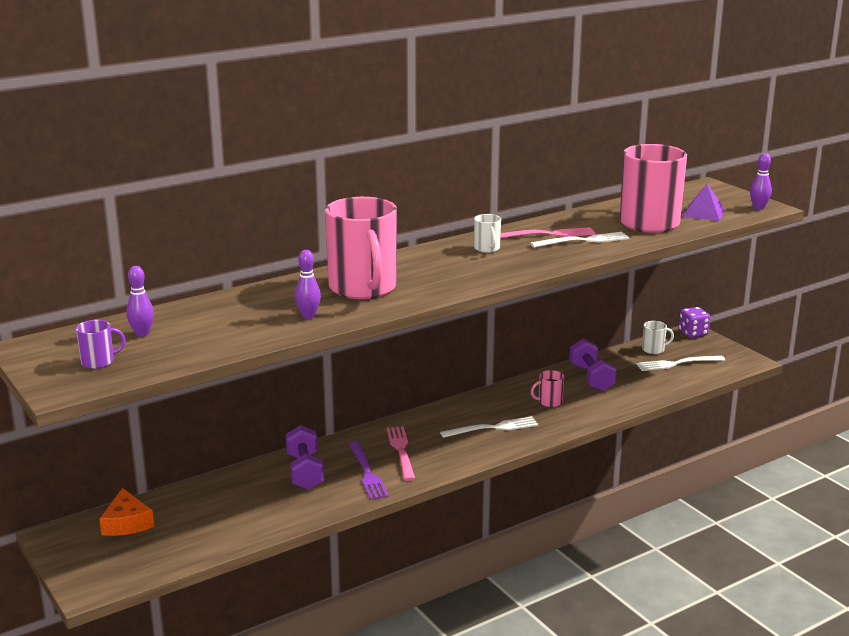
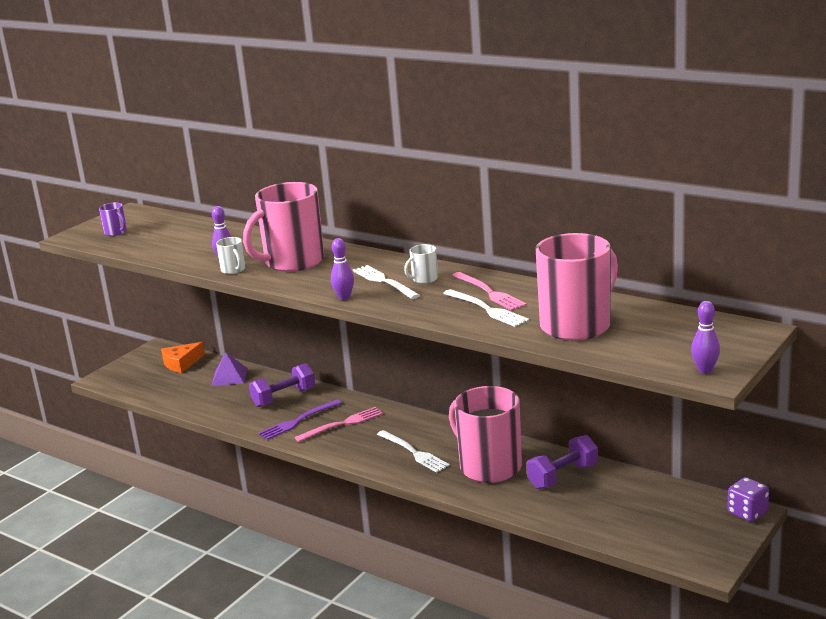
camera: 70 degrees right, 0 degrees up
purple bowling pin [126,266,154,337] -> purple bowling pin moved to [331,238,354,300]
pink mug [531,370,564,407] -> pink mug [449,386,522,483], size x2.42
white fork [636,356,725,371] -> white fork moved to [353,265,420,299]
white mug [642,321,674,354] -> white mug moved to [216,237,245,274]
purple pyramid [683,184,725,221] -> purple pyramid moved to [211,352,248,386]

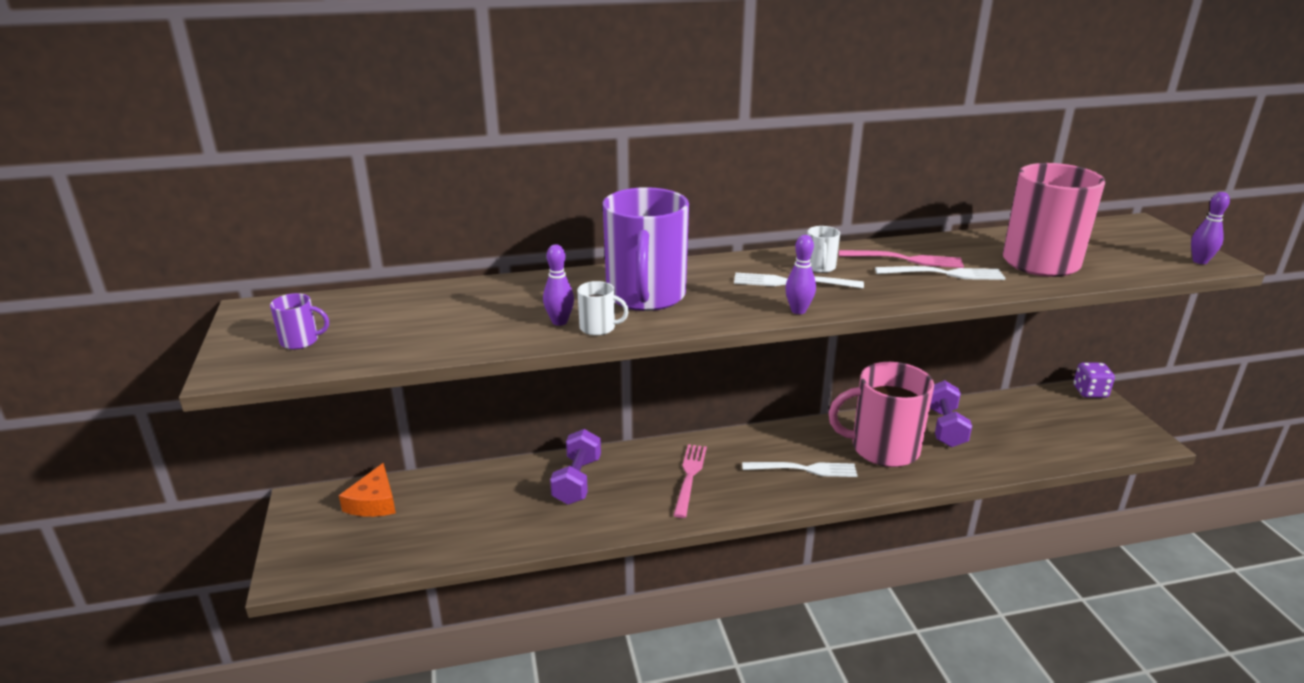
camera: 50 degrees left, 5 degrees up
purple pyramid [211,352,248,386] -> none
pink mug [243,182,325,272] -> purple mug [603,187,689,311]
purple fork [259,400,342,440] -> none

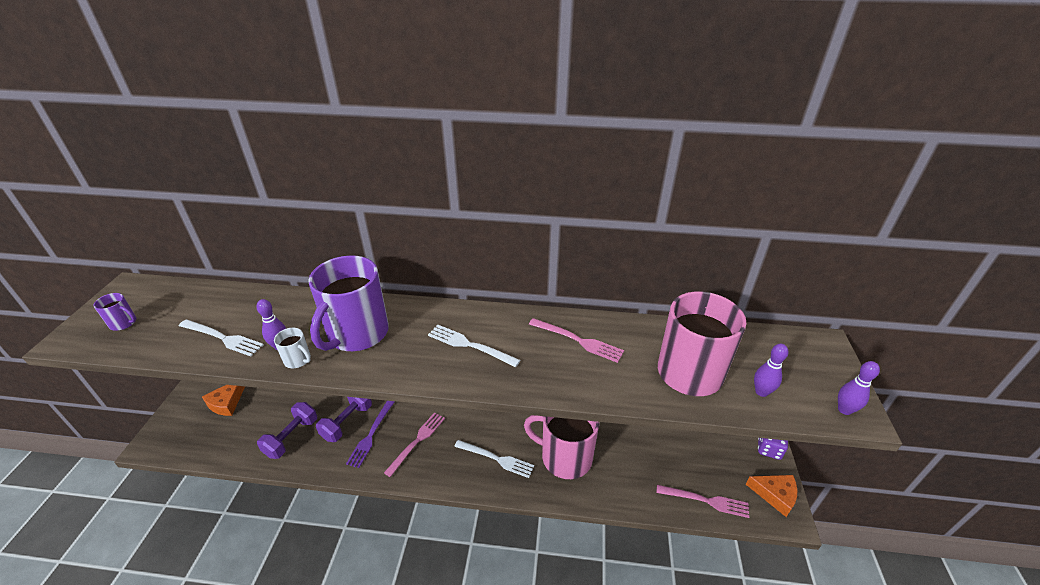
camera: 20 degrees right, 10 degrees up
purple bowling pin [785,235,816,314] -> purple bowling pin moved to [754,344,789,397]
white mug [807,226,840,273] -> none
white fork [875,266,1005,280] -> white fork moved to [179,320,264,357]
purple dumbbell [930,380,972,447] -> purple dumbbell moved to [257,402,317,459]
none -> purple fork [346,401,394,468]
none -> pink fork [657,485,749,518]
none -> orange cheese [746,475,797,517]

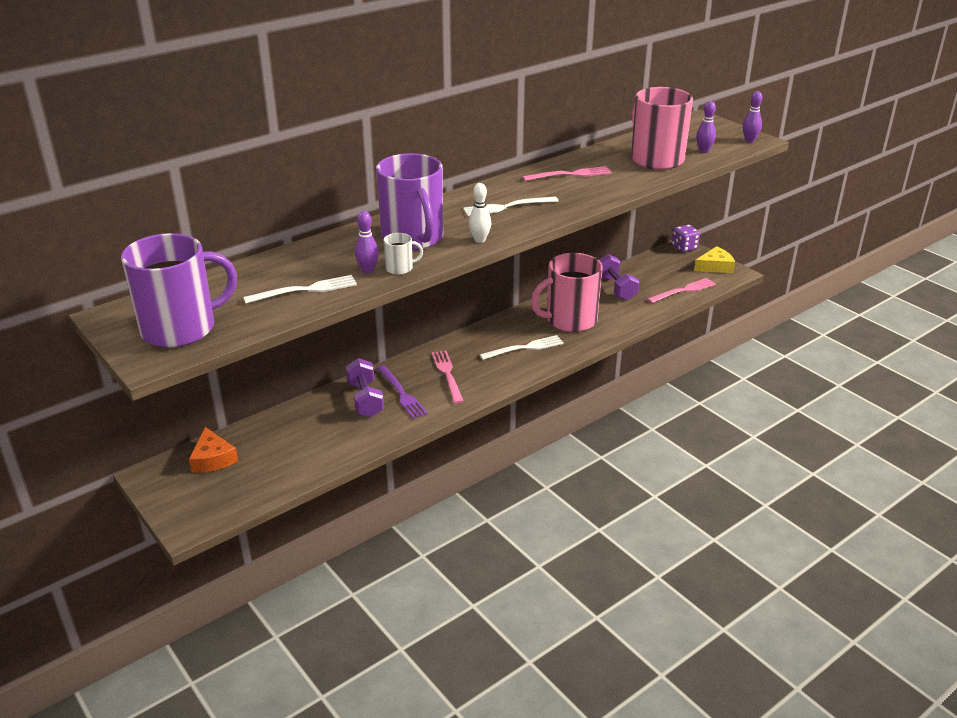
camera: 45 degrees left, 5 degrees down
purple mug [93,293,136,331] -> purple mug [121,233,237,348], size x2.42
purple dumbbell [257,402,317,459] -> purple dumbbell moved to [599,254,639,300]
orange cheese [746,475,797,517] -> yellow cheese [694,246,735,273]
none -> white bowling pin [469,183,491,243]

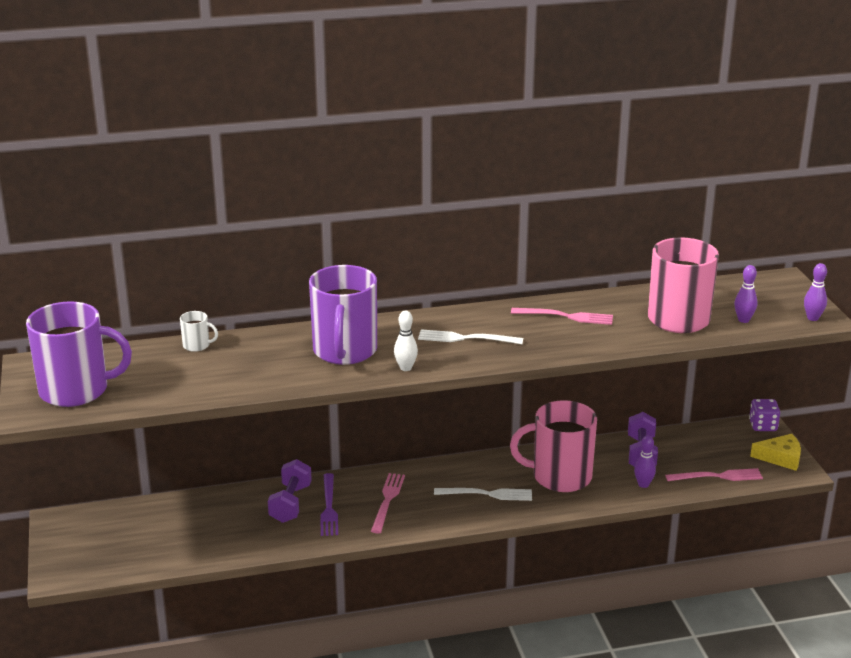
camera: 25 degrees right, 5 degrees down
orange cheese [189,427,238,473] -> none
white fork [243,275,357,304] -> none
purple bowling pin [355,211,379,273] -> purple bowling pin moved to [634,435,656,488]
white mug [383,233,423,275] -> white mug moved to [180,311,218,352]

